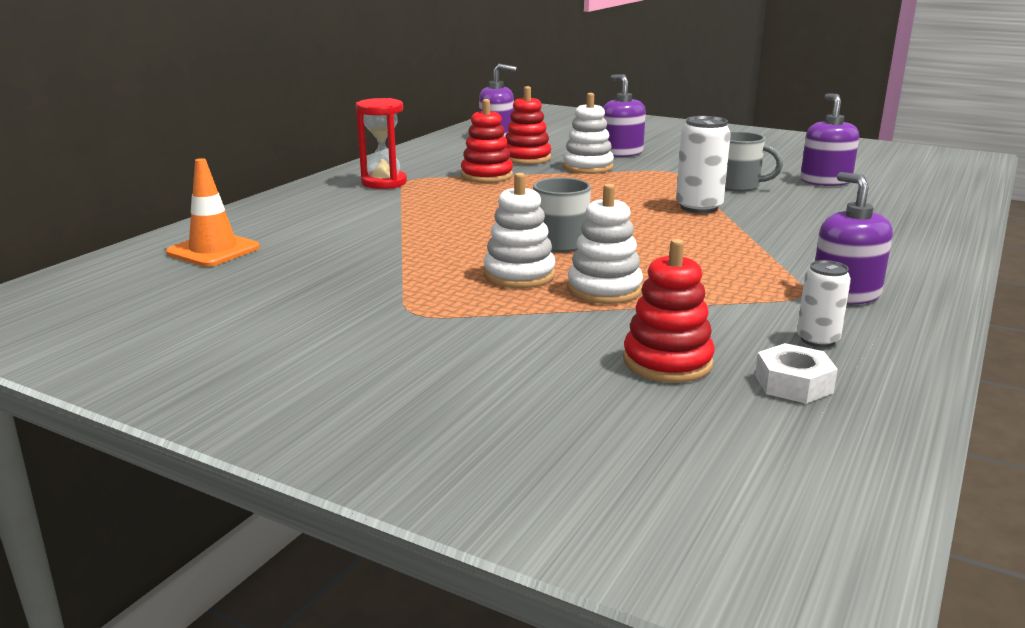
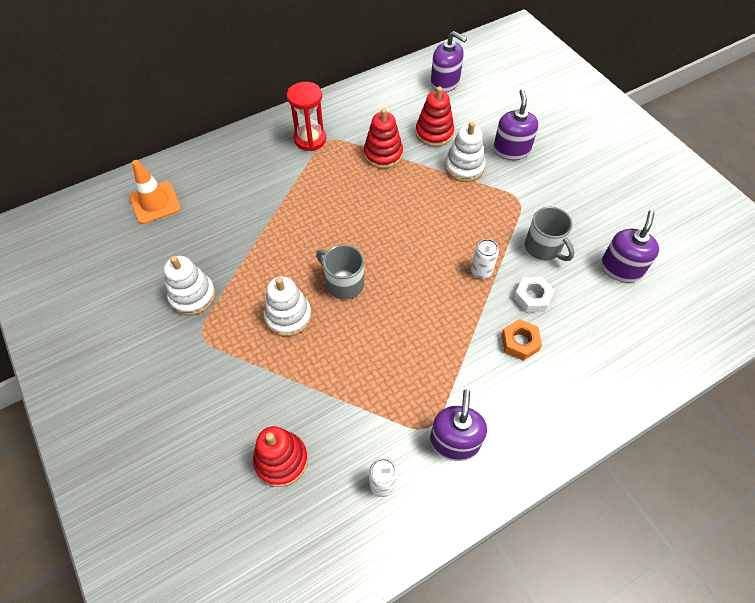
camera: 30 degrees right, 35 degrees up
white stacking toy [567,184,643,304] -> white stacking toy moved to [164,256,215,316]
white can [676,116,731,213] -> white can [471,239,499,279], size x0.62
white nut [755,343,838,404] -> white nut moved to [514,277,555,312]
none -> orange nut [502,319,542,361]

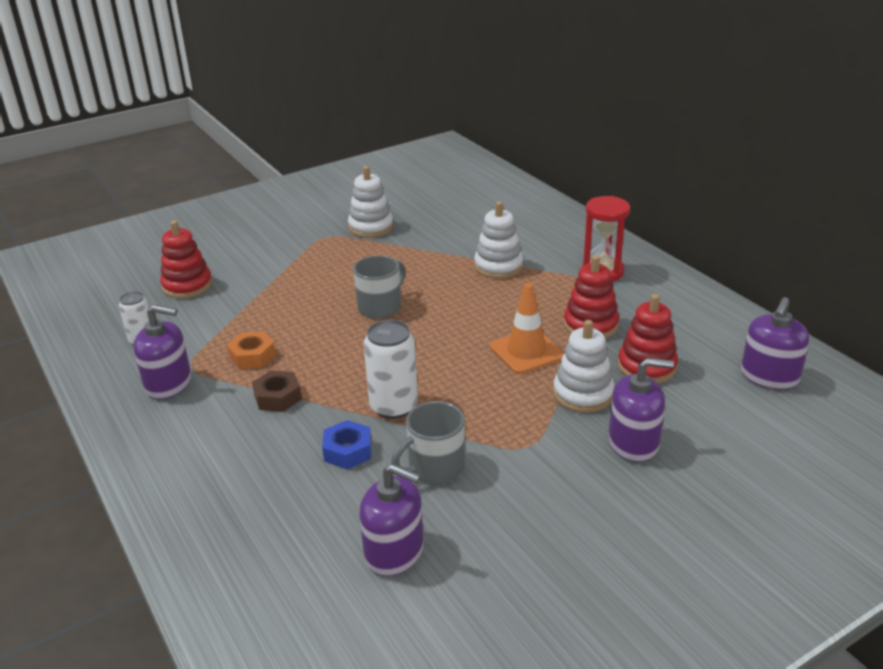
camera: 90 degrees right, 25 degrees down
orange traffic cone [129,160,181,224] -> orange traffic cone moved to [490,283,564,374]
white stacking toy [264,276,311,336] -> white stacking toy moved to [474,201,523,279]
white can [471,239,499,279] -> white can [364,320,418,419], size x1.61
orange nut [502,319,542,361] -> orange nut moved to [227,331,276,369]
white nut [514,277,555,312] -> blue nut [322,420,371,469]
none -> brown nut [252,370,302,412]

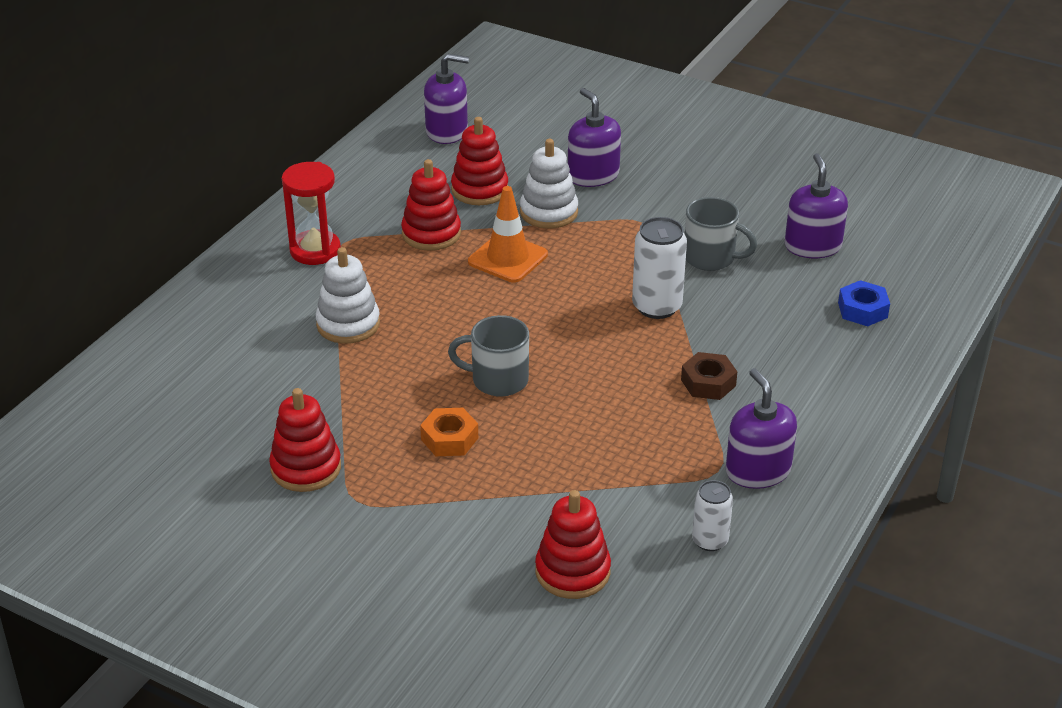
camera: 120 degrees left, 5 degrees up
orange nut [227,331,276,369] -> orange nut moved to [420,408,478,456]
blue nut [322,420,371,469] -> blue nut moved to [838,280,890,326]
white stacking toy [348,166,393,238] -> red stacking toy [269,388,341,492]

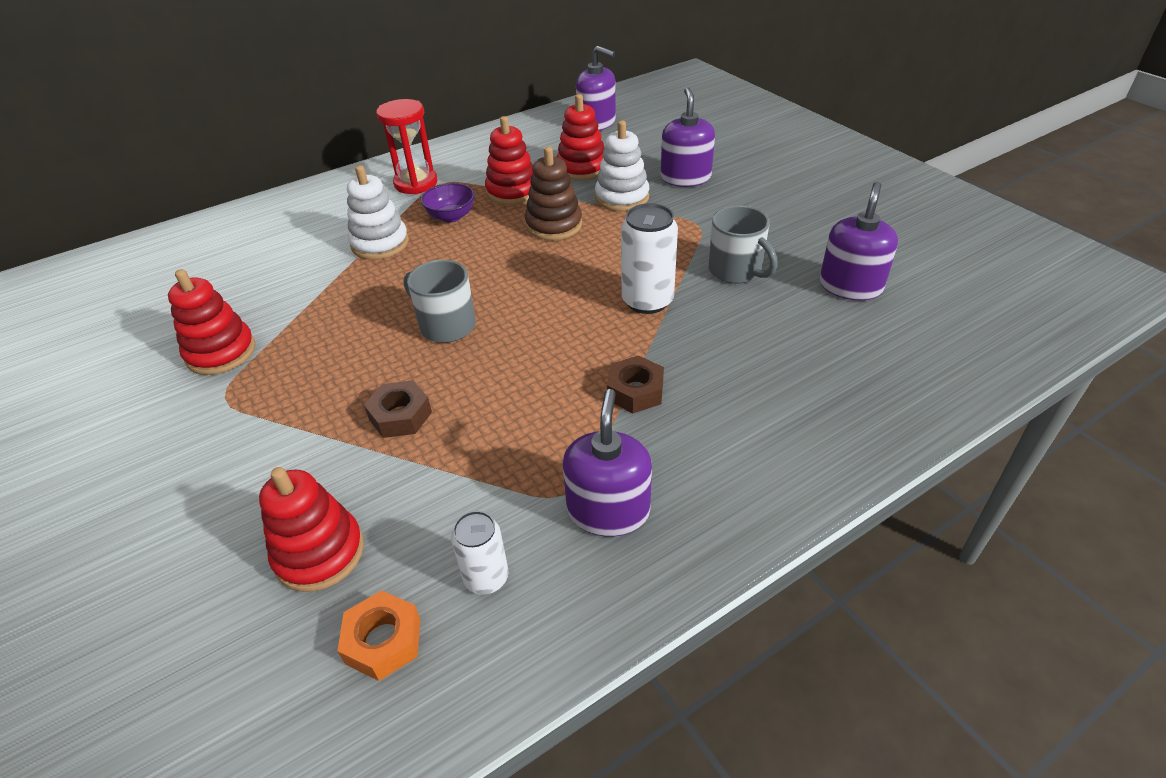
camera: 30 degrees right, 5 degrees up
orange nut [420,408,478,456] -> orange nut moved to [337,590,420,681]
orange traffic cone [468,186,548,283] -> brown stacking toy [525,147,582,240]
blue nut [838,280,890,326] -> none
none -> brown nut [364,380,432,438]
none -> purple bowl [421,183,475,223]

